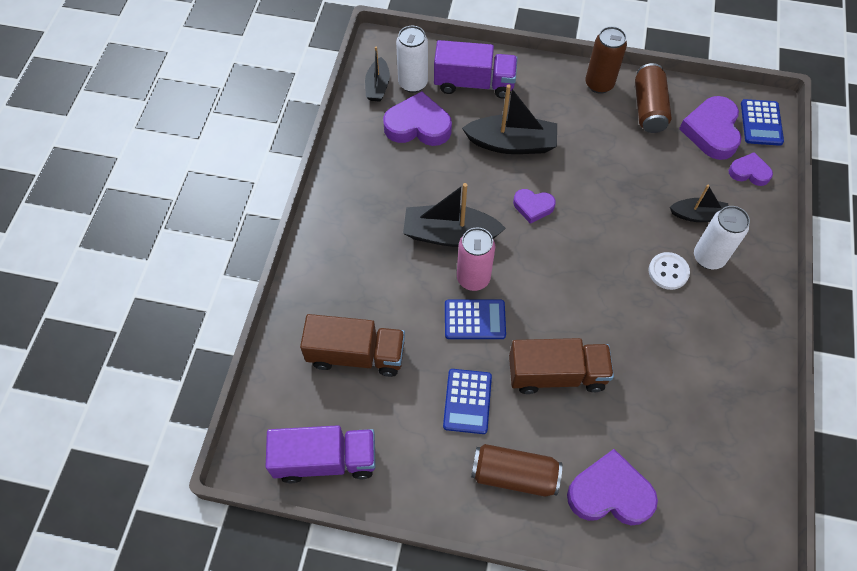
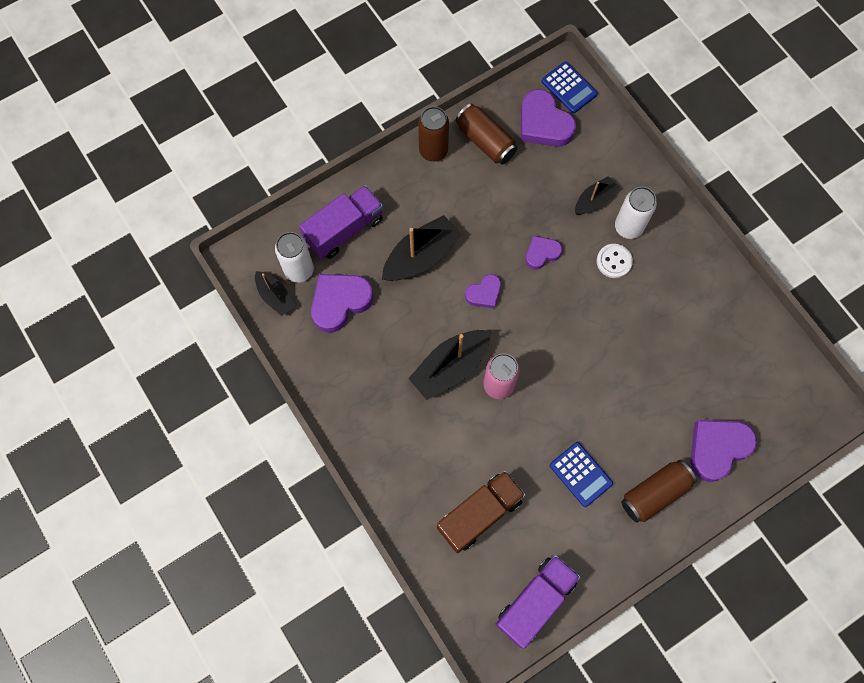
camera: 45 degrees left, 10 degrees up
blue calculator [445,300,506,339] -> none
brown truck [509,338,614,394] -> none
purple heart [729,152,773,186] -> purple heart moved to [525,236,562,270]

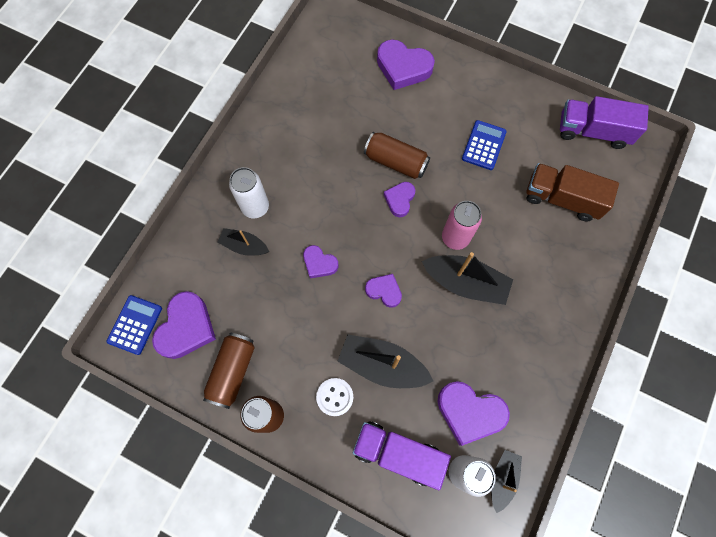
camera: 120 degrees left, 0 degrees up
white button [596,244,633,278] -> white button moved to [316,378,353,416]
brown can [621,460,696,523] -> brown can moved to [364,132,430,179]
none -> purple heart [384,182,415,217]

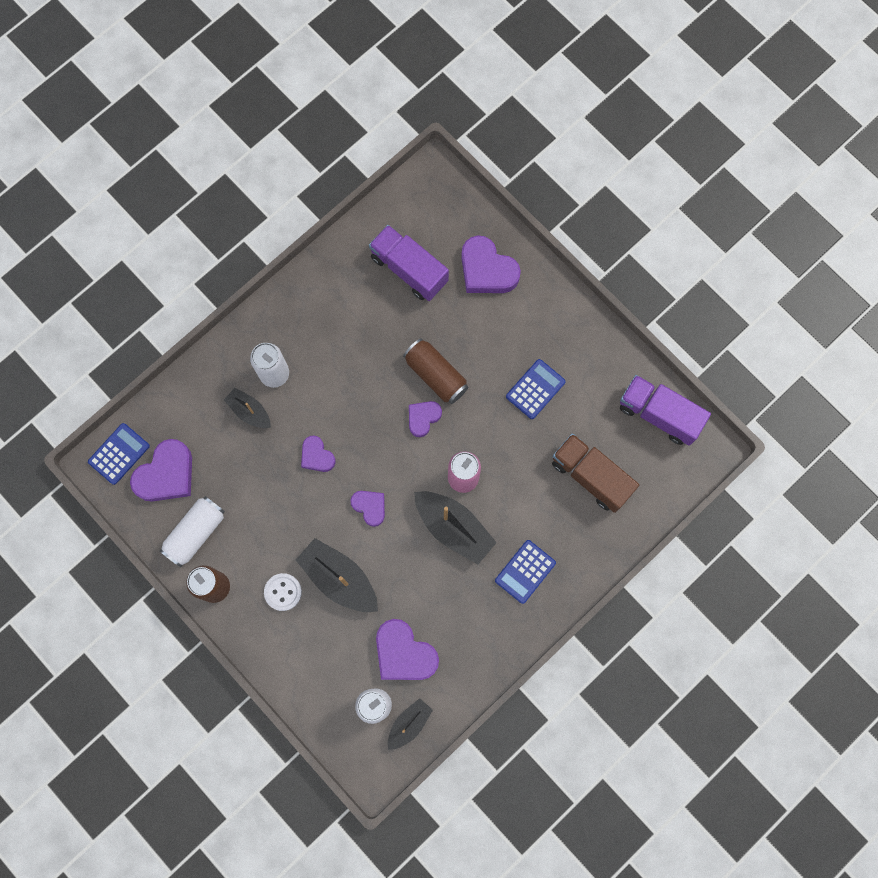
camera: 20 degrees right, 5 degrees up
brown can [203,333,255,409] -> white can [160,496,225,567]
purple truck [353,421,451,490] -> purple truck moved to [369,225,449,301]
none -> blue calculator [495,540,556,604]

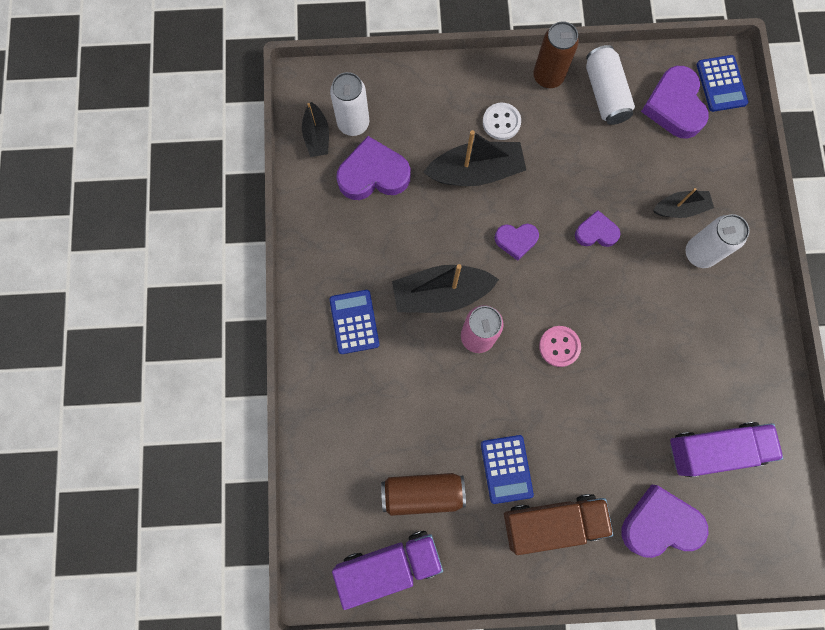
camera: 130 degrees right, 0 degrees up
brown can [403,338,468,404] -> brown can moved to [381,473,466,516]
purple heart [409,401,442,437] -> pink button [539,326,581,367]
brown truck [552,433,639,513] -> brown truck moved to [504,494,614,555]

